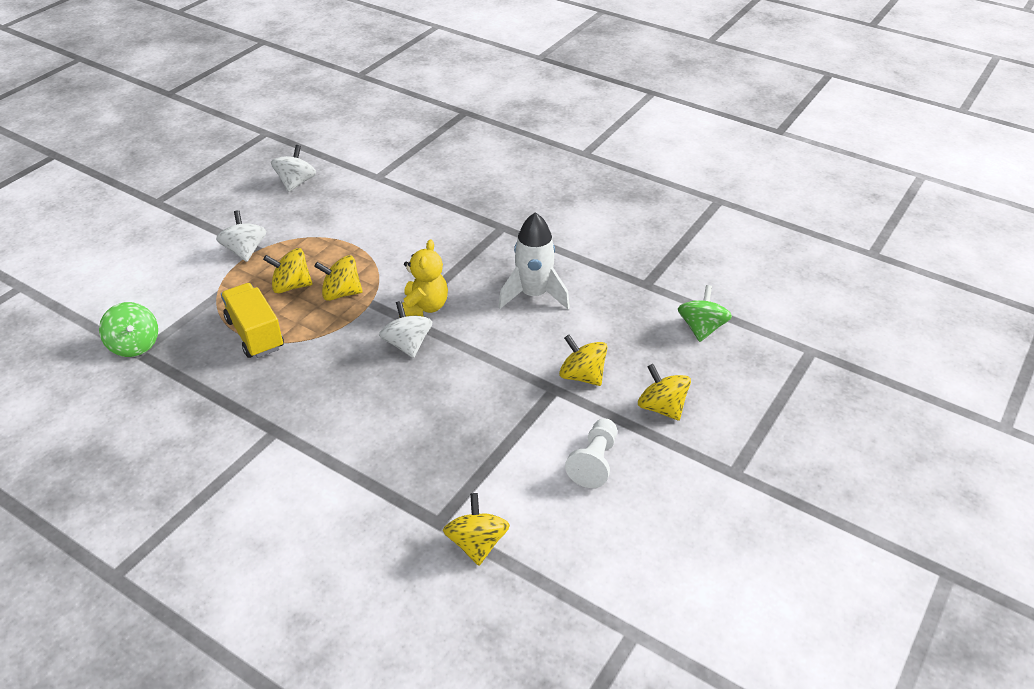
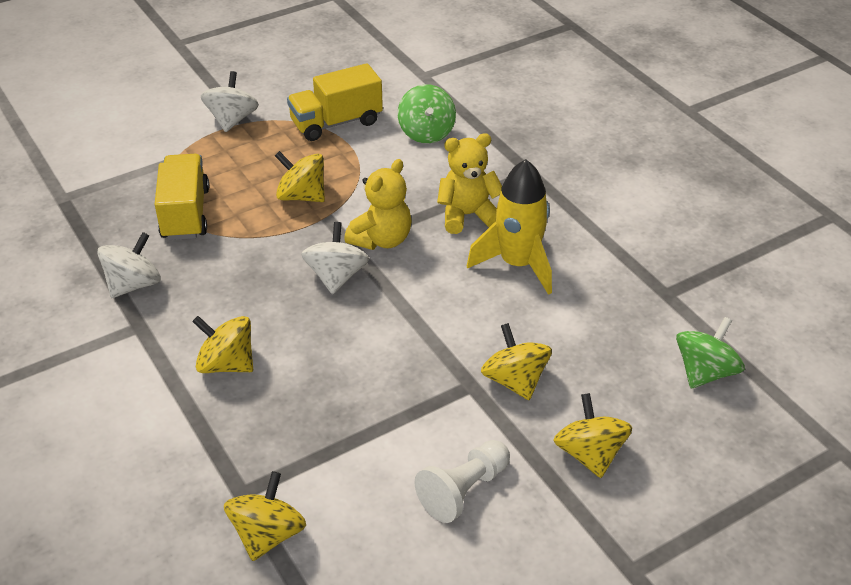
camera: 25 degrees right, 0 degrees up
green spinning top [99,302,158,357] -> green spinning top moved to [398,84,456,143]
yellow spinning top [263,248,313,293] -> yellow spinning top moved to [192,316,253,373]
white spinning top [271,145,316,192] -> white spinning top moved to [97,232,161,298]
white rocket [498,212,570,309] -> yellow rocket [467,159,552,295]
none -> yellow truck [287,63,383,141]
none -> yellow teddy bear [437,133,502,234]

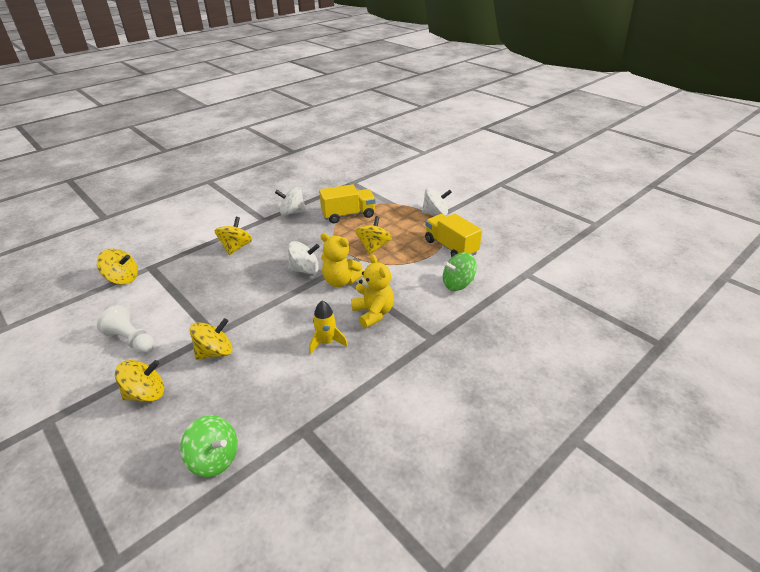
camera: 80 degrees right, 5 degrees down
white spinning top [97,232,161,298] -> white spinning top turned 150 degrees clockwise [275,186,306,216]
yellow rocket [467,159,552,295] -> yellow rocket [309,300,348,355], size x0.61

